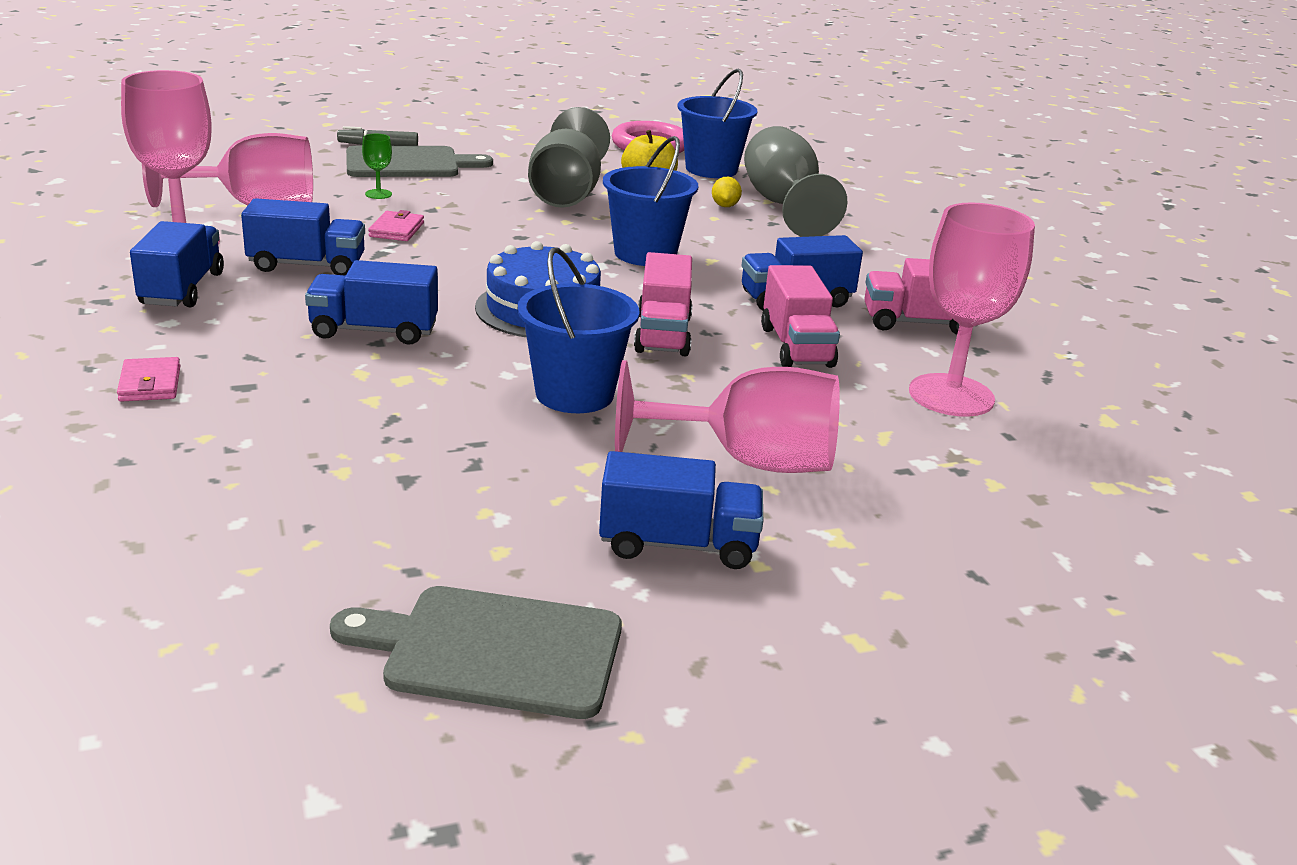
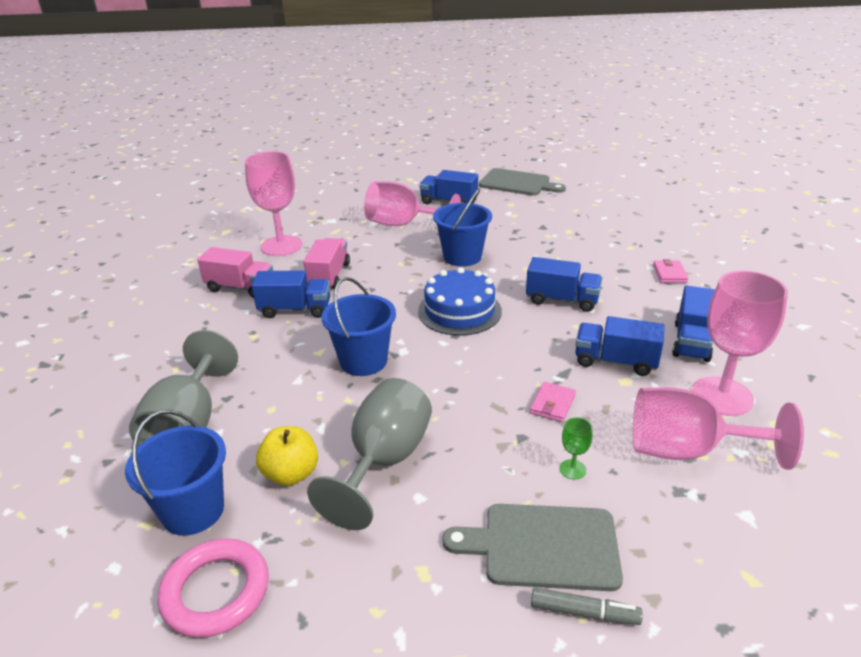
camera: 160 degrees left, 5 degrees up
pink truck [634,252,692,356] -> none
yellow lemon [712,177,742,207] -> none

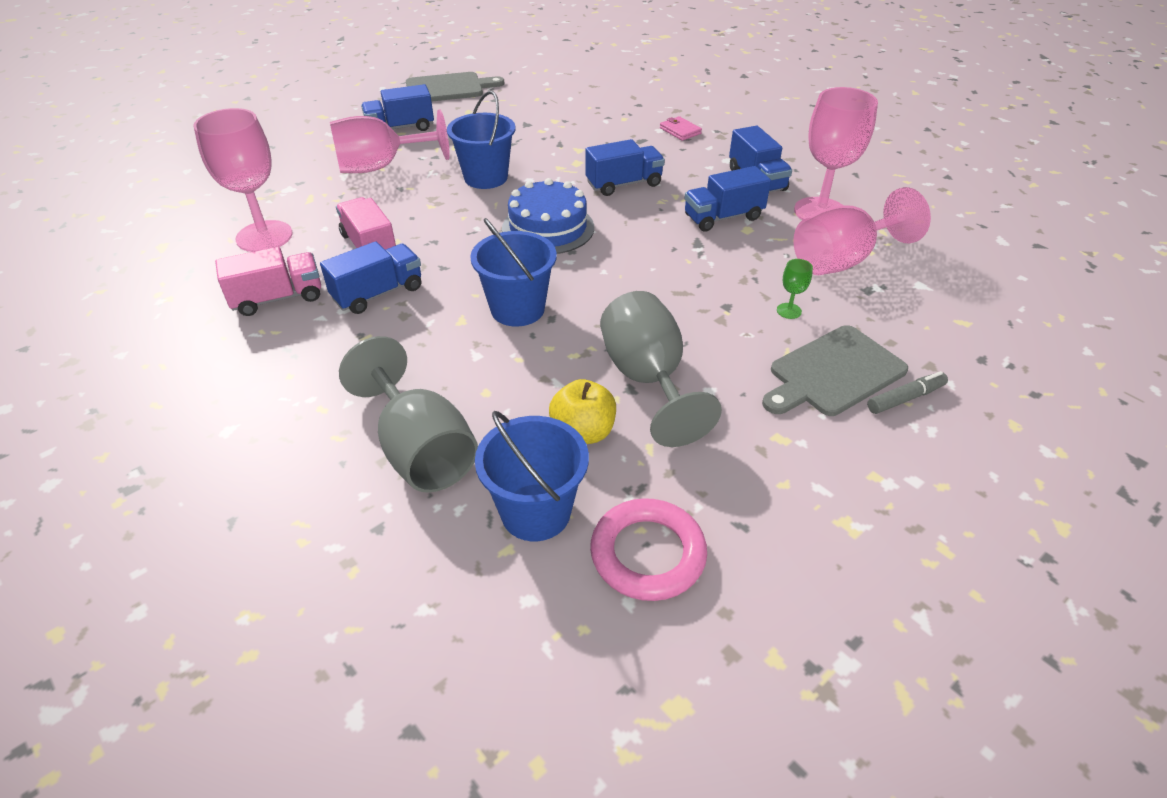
camera: 40 degrees left, 10 degrees up
pink wallet [530,382,576,422] -> none

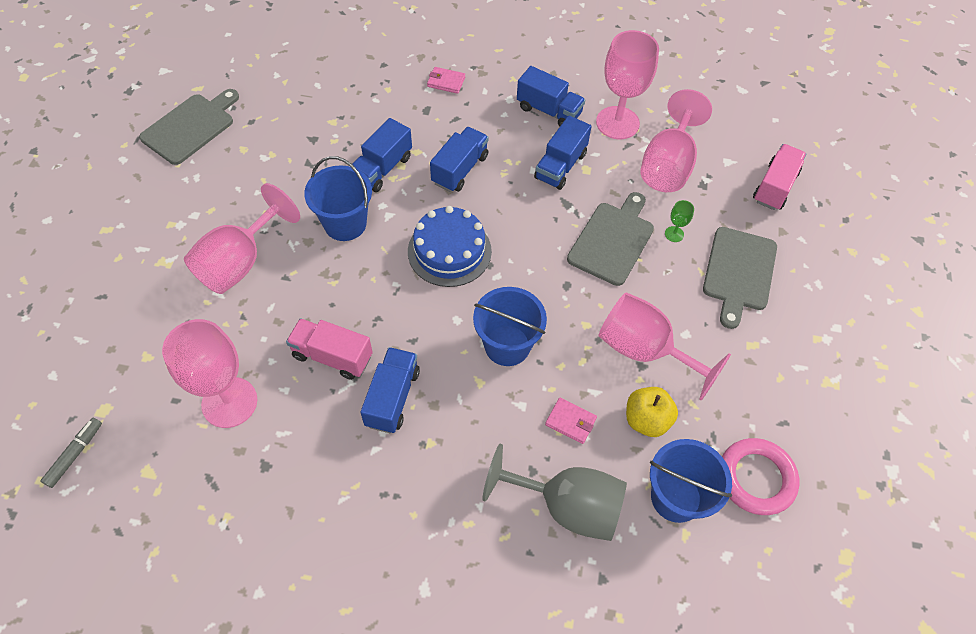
camera: 40 degrees left, 15 degrees up
pink truck [215,247,321,316] -> pink truck moved to [753,144,806,210]
blue truck [361,84,434,131] -> blue truck moved to [352,118,412,192]
grey goblet [600,291,722,447] -> pink goblet [598,292,731,401]
grey marker [867,371,948,414] -> grey marker moved to [40,418,102,488]
none -> pink wallet [545,398,597,444]
none -> grey cutting board [567,192,654,286]

